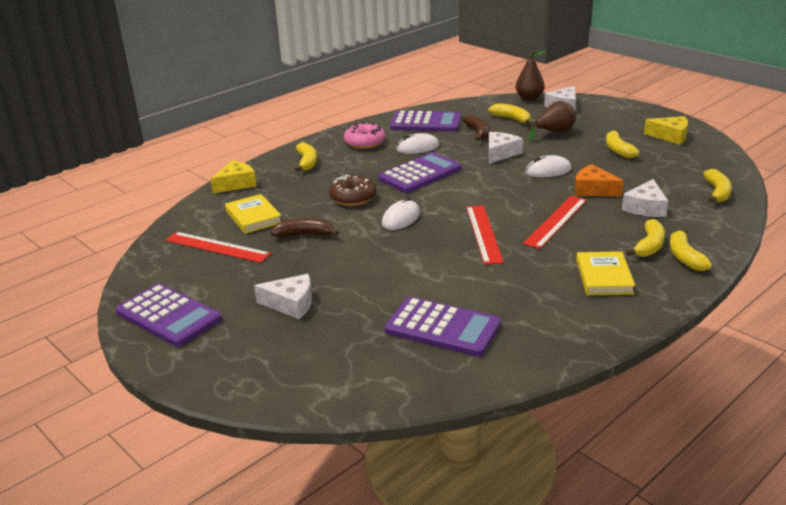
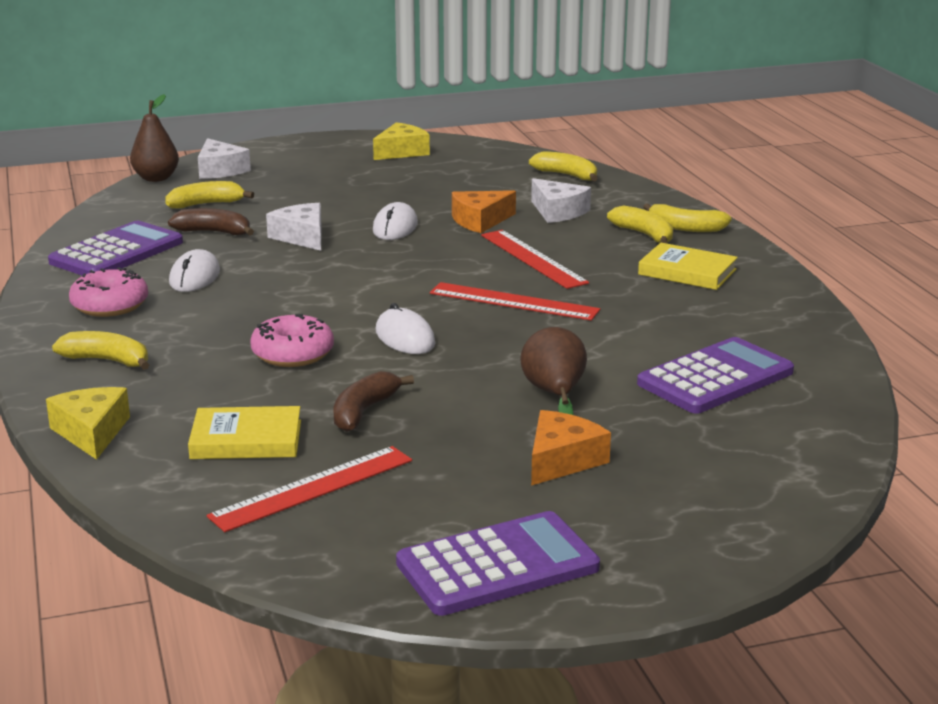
camera: 65 degrees left, 5 degrees down
white cheese [254,274,312,319] -> orange cheese [531,410,611,486]
brown donut [329,174,377,206] -> pink donut [250,314,334,367]
purple calculator [378,152,461,193] -> none
brown pear [529,101,576,141] -> brown pear moved to [520,327,587,415]
yellow banana [606,130,639,158] -> none

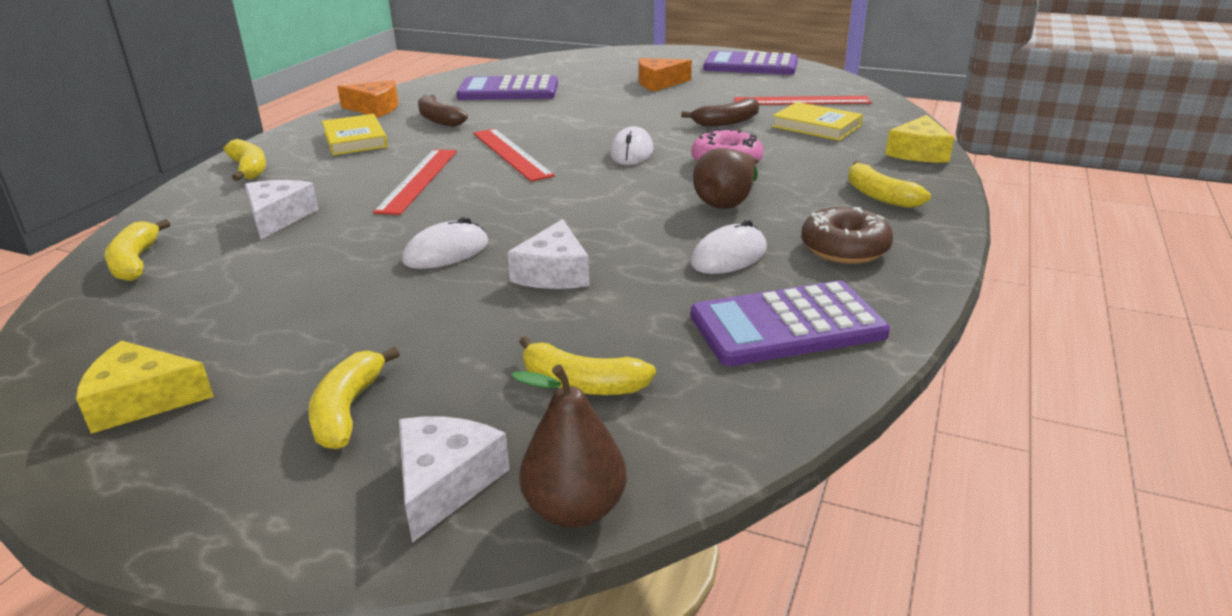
camera: 140 degrees left, 5 degrees up
pink donut [69,267,148,317] -> brown donut [801,207,893,264]
brown banana [168,208,254,236] -> brown banana moved to [418,95,468,127]
orange cheese [452,190,516,233] -> orange cheese moved to [337,80,398,117]
brown pear [520,327,587,415] -> brown pear moved to [693,148,758,209]
yellow banana [607,206,673,243] -> yellow banana moved to [308,347,400,450]

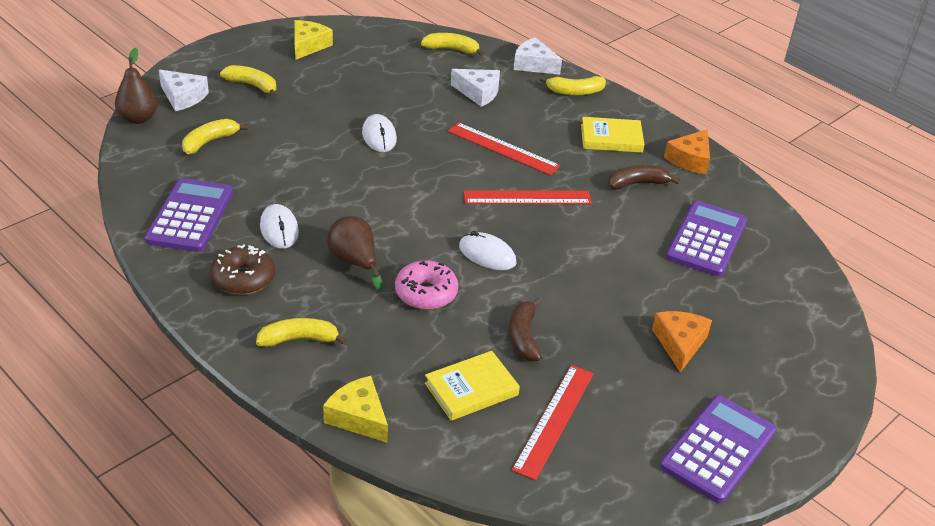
camera: 110 degrees right, 10 degrees up
white cheese [507,219,590,289] -> white cheese moved to [513,37,562,75]

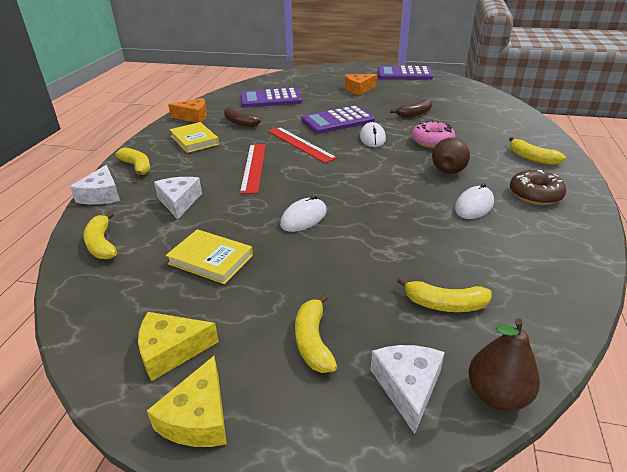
camera: 120 degrees left, 5 degrees down
purple calculator [145,178,233,252] -> purple calculator moved to [301,106,375,134]
yellow cheese [323,376,388,443] -> yellow cheese moved to [147,356,227,447]
yellow book [425,351,520,421] -> yellow book moved to [166,229,253,284]
red ruler [512,365,594,481] -> none

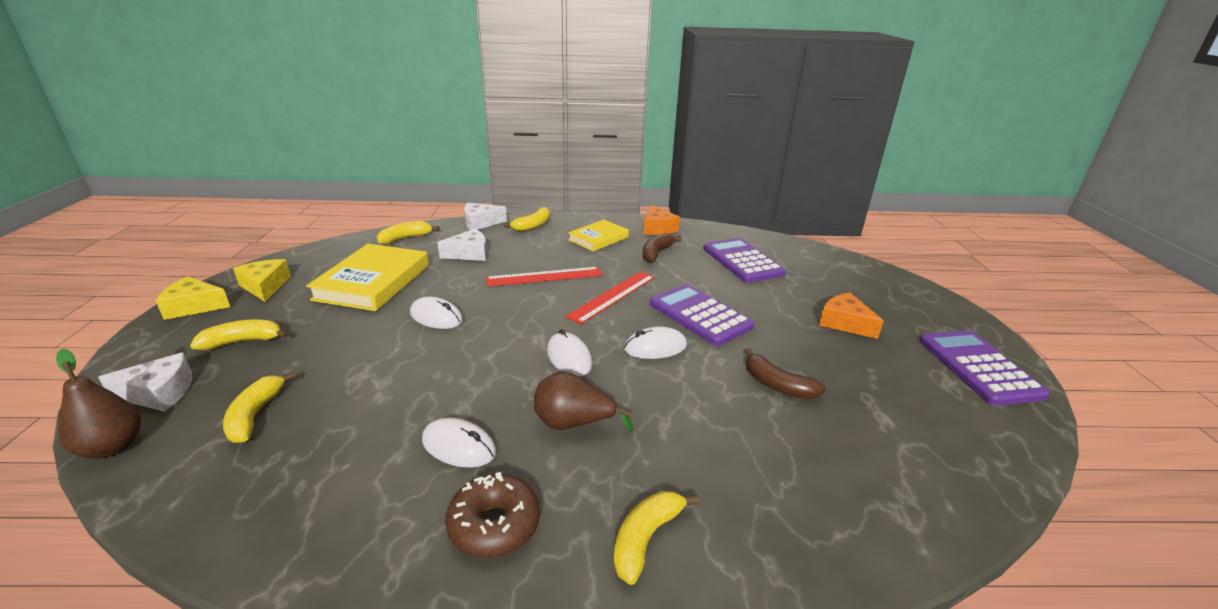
camera: 75 degrees right, 5 degrees down
yellow book [166,229,253,284] -> yellow book [306,244,429,311], size x1.64
pink donut [412,120,455,148] -> none
none -> white mouse [547,329,592,377]

